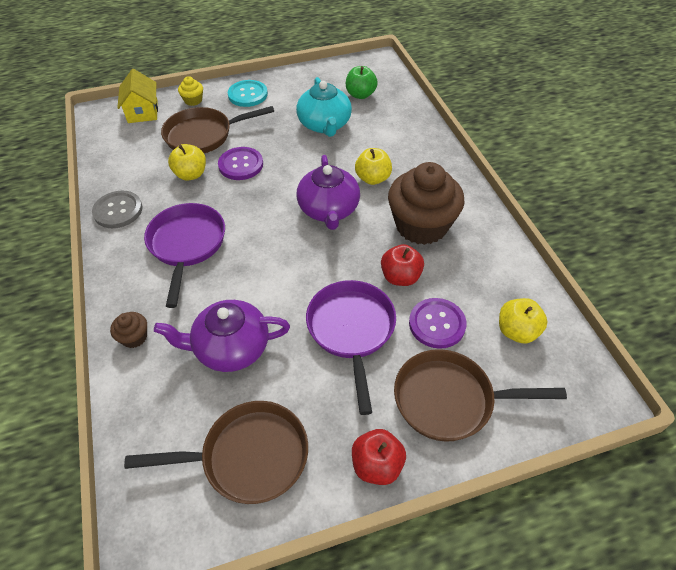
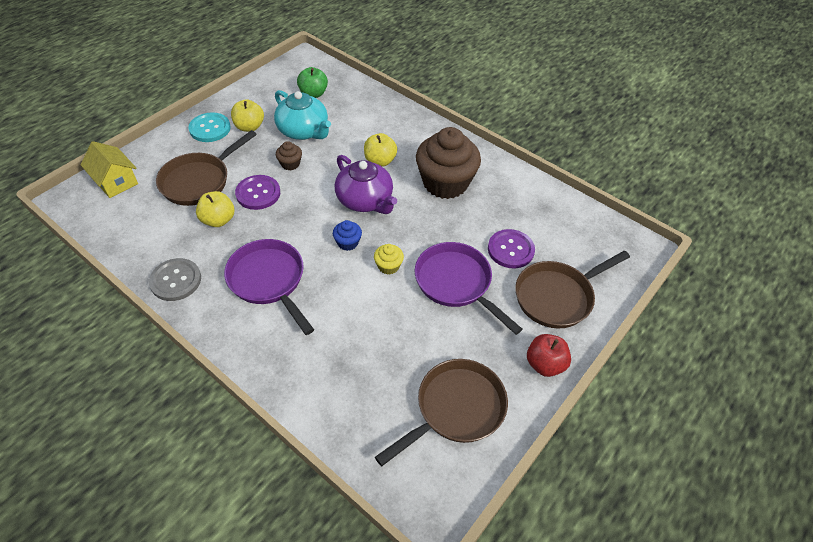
camera: 35 degrees left, 0 degrees up
brown cupcake [110,312,147,348] -> brown cupcake moved to [276,141,302,170]
purple teapot [154,300,290,372] -> none
yellow cupcake [178,76,203,106] -> yellow cupcake moved to [374,244,404,275]
red apple [381,244,424,286] -> none
yellow apple [499,298,547,344] -> yellow apple moved to [231,99,264,132]
none -> blue cupcake [333,220,362,251]

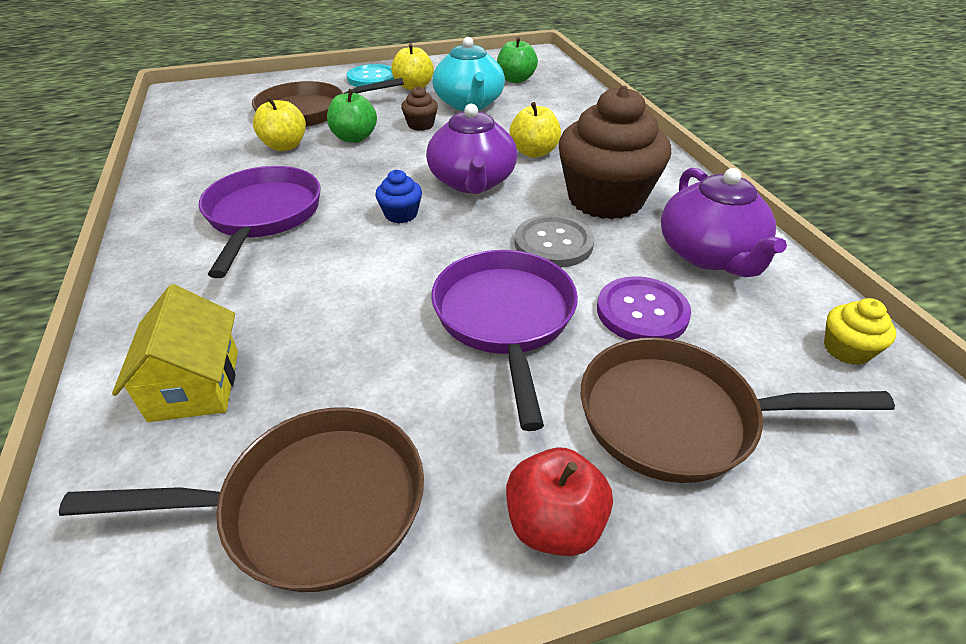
camera: 35 degrees right, 10 degrees down
yellow house [80,141,138,198] -> yellow house moved to [112,284,238,422]
grey button [149,258,201,301] -> grey button moved to [514,215,594,267]
purple button [235,175,280,210] -> green apple [327,89,377,143]
yellow cupcake [374,244,404,275] -> yellow cupcake moved to [824,298,896,365]
none -> purple teapot [661,168,787,277]

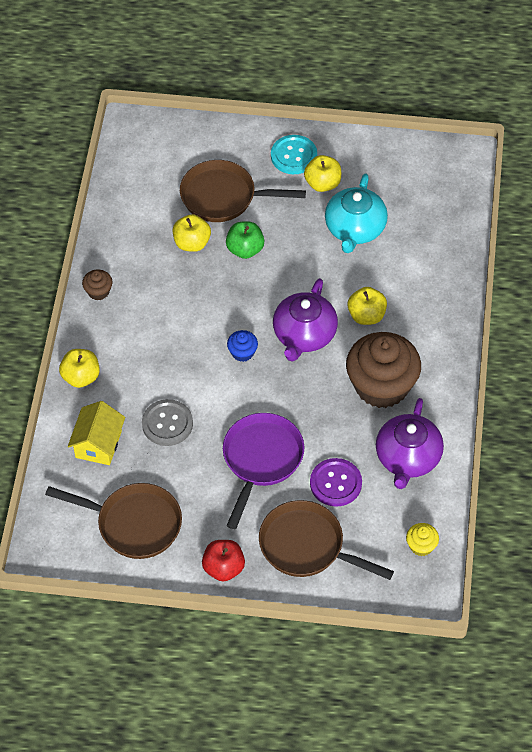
camera: 25 degrees right, 15 degrees up
purple pan [198,166,321,278] -> none
brown cupcake [401,86,438,131] -> brown cupcake moved to [82,270,112,300]
green apple [497,37,538,83] -> none
grey button [514,215,594,267] -> grey button moved to [142,399,193,446]
none -> yellow apple [59,349,100,388]

